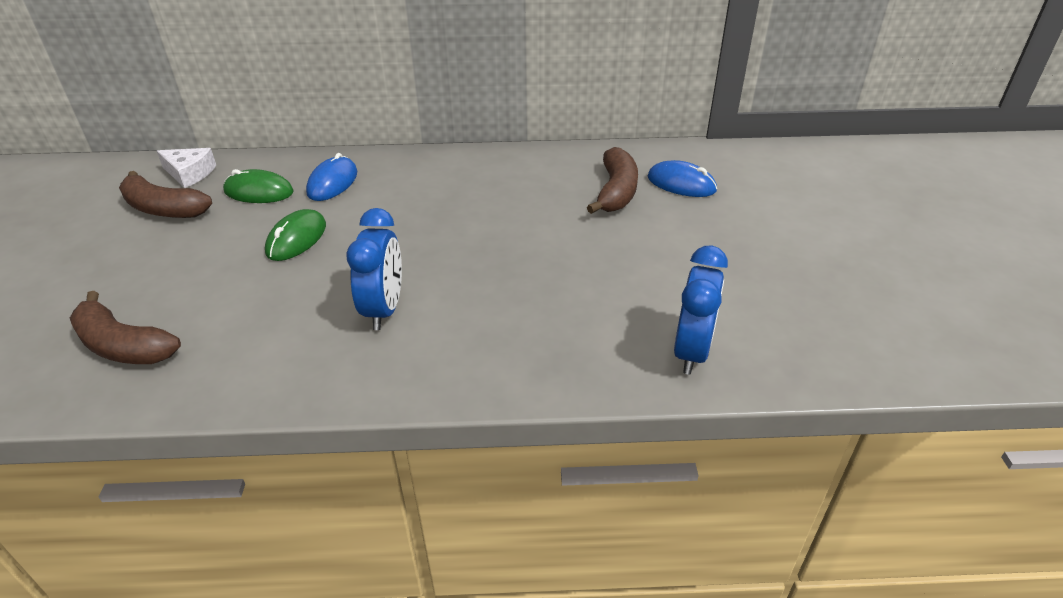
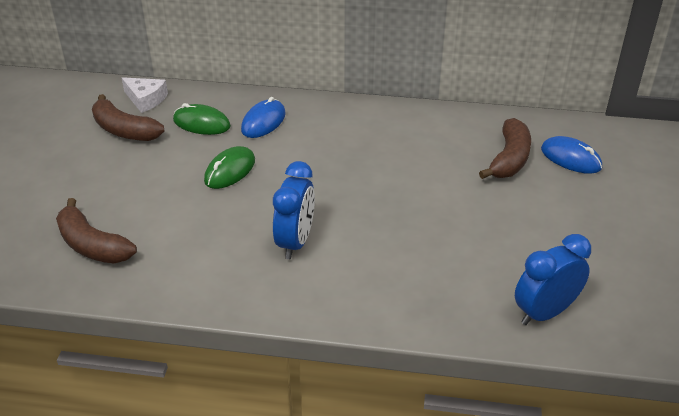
camera: 10 degrees right, 0 degrees up
blue clock [674,246,728,375] -> blue clock turned 150 degrees counterclockwise [515,234,591,325]

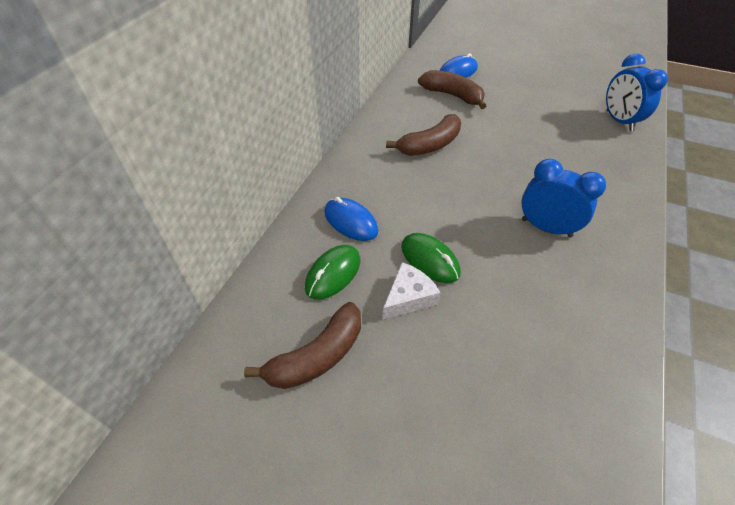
camera: 75 degrees left, 10 degrees up
brown banana [56,198,137,264] -> brown banana moved to [386,114,461,156]
white cheese [122,77,168,113] -> white cheese moved to [382,262,441,320]

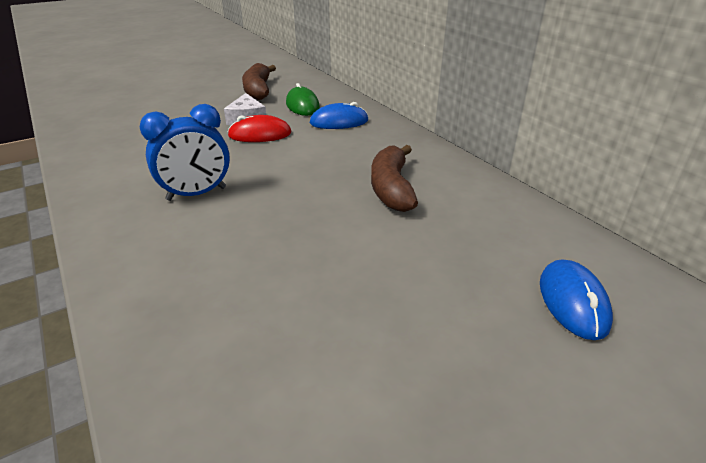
camera: 125 degrees right, 15 degrees down
green mouse [401,233,461,283] -> red mouse [228,115,292,142]
brown banana [418,70,486,109] -> none
blue clock [606,54,668,131] -> none

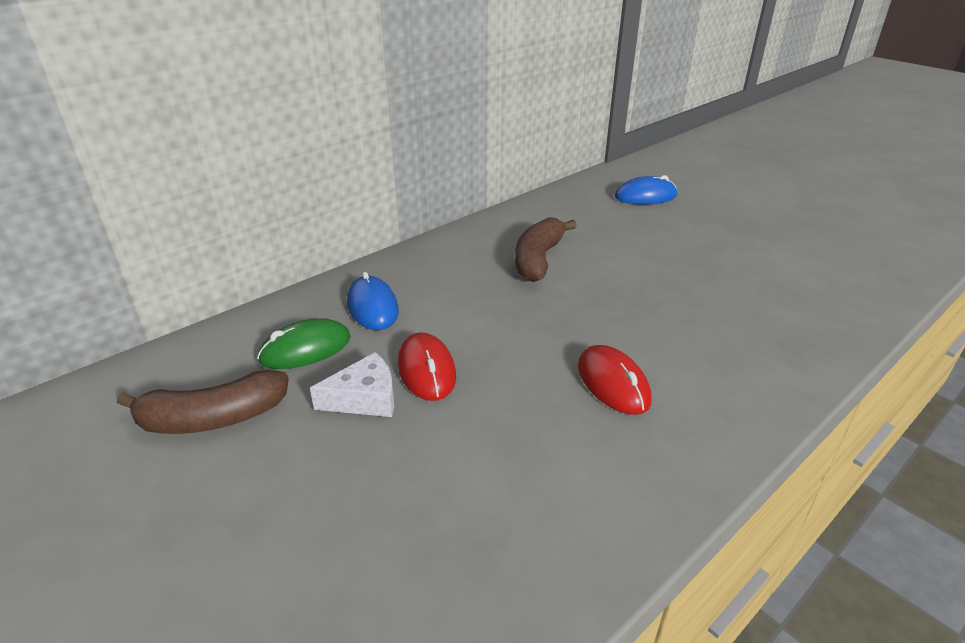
camera: 100 degrees left, 0 degrees up
blue clock [140,104,230,201] -> red mouse [578,345,651,415]
brown banana [371,145,418,212] -> brown banana turned 120 degrees clockwise [515,217,577,282]

